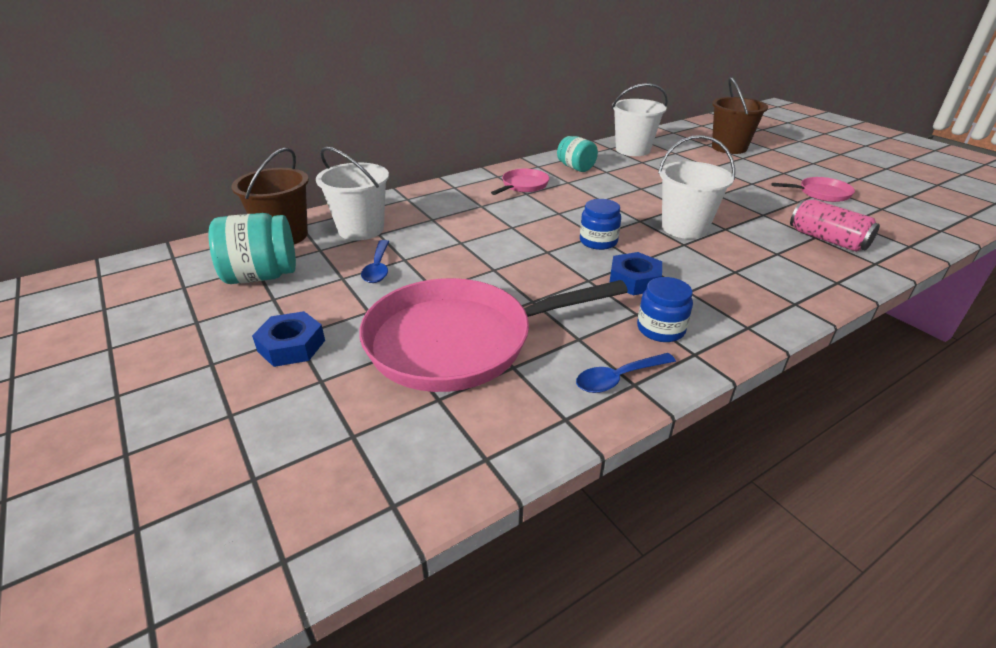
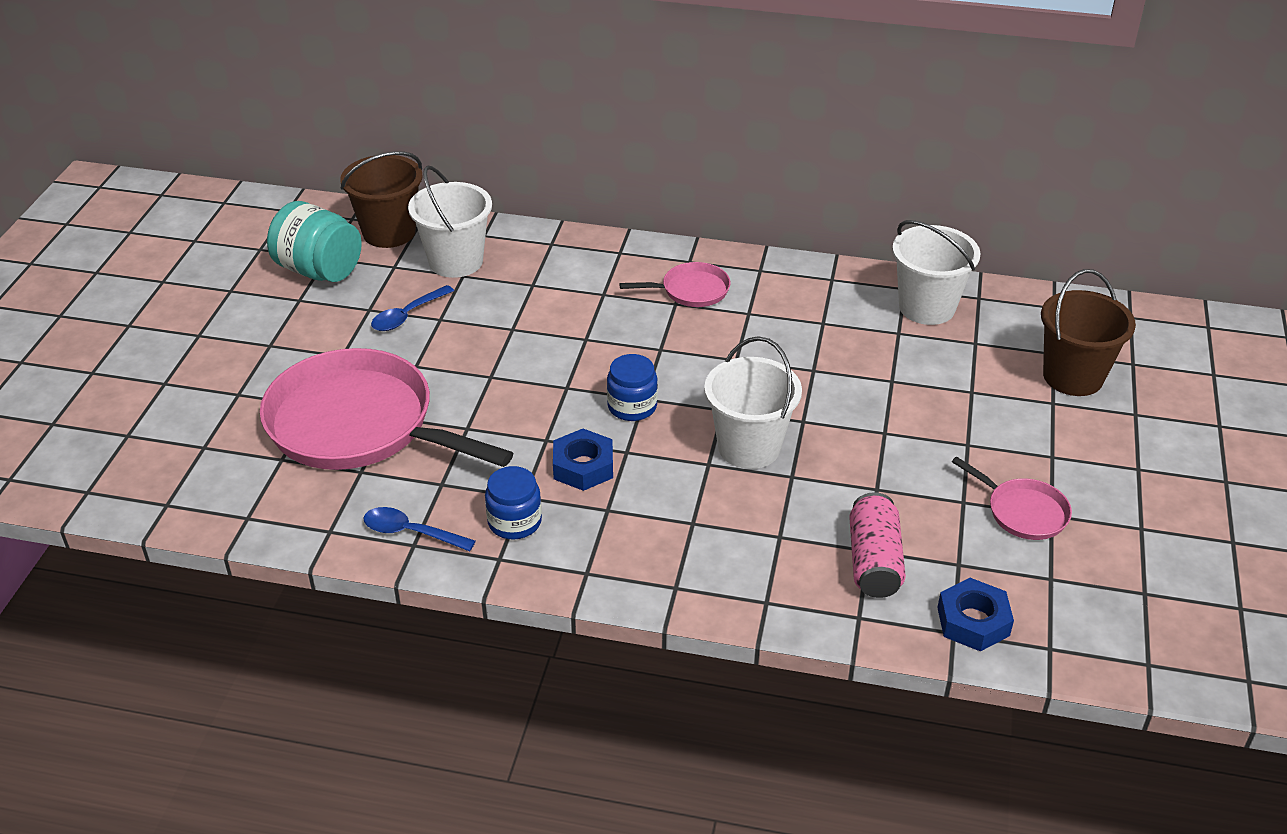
camera: 45 degrees right, 5 degrees up
blue nut [252,311,325,367] -> blue nut moved to [937,578,1014,652]
turquoise jar [557,136,598,172] -> none

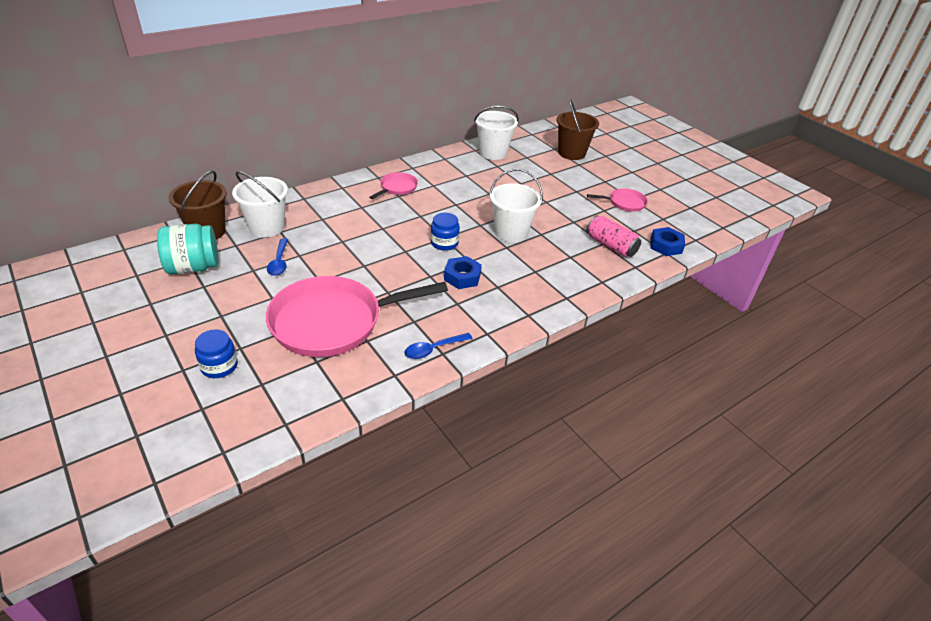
camera: 50 degrees left, 0 degrees up
blue jar [485,466,542,539] -> blue jar moved to [195,329,238,378]

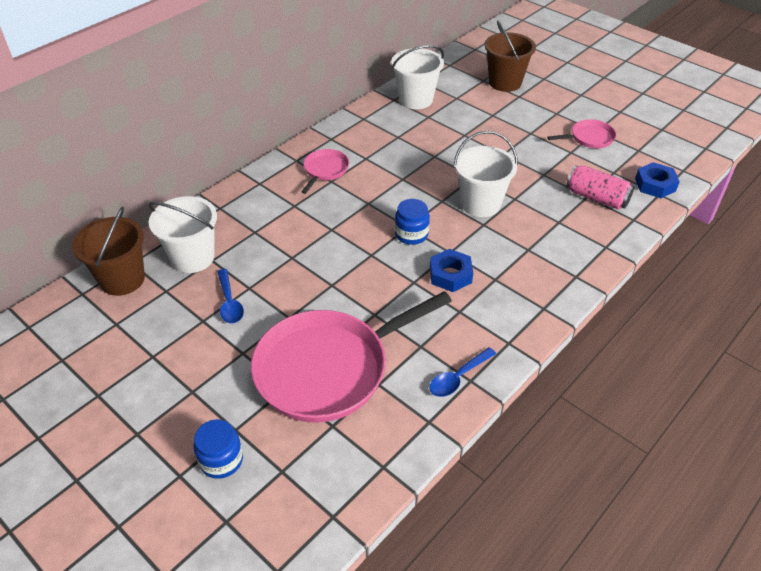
camera: 10 degrees left, 5 degrees up
turquoise jar [157,223,218,275] -> none

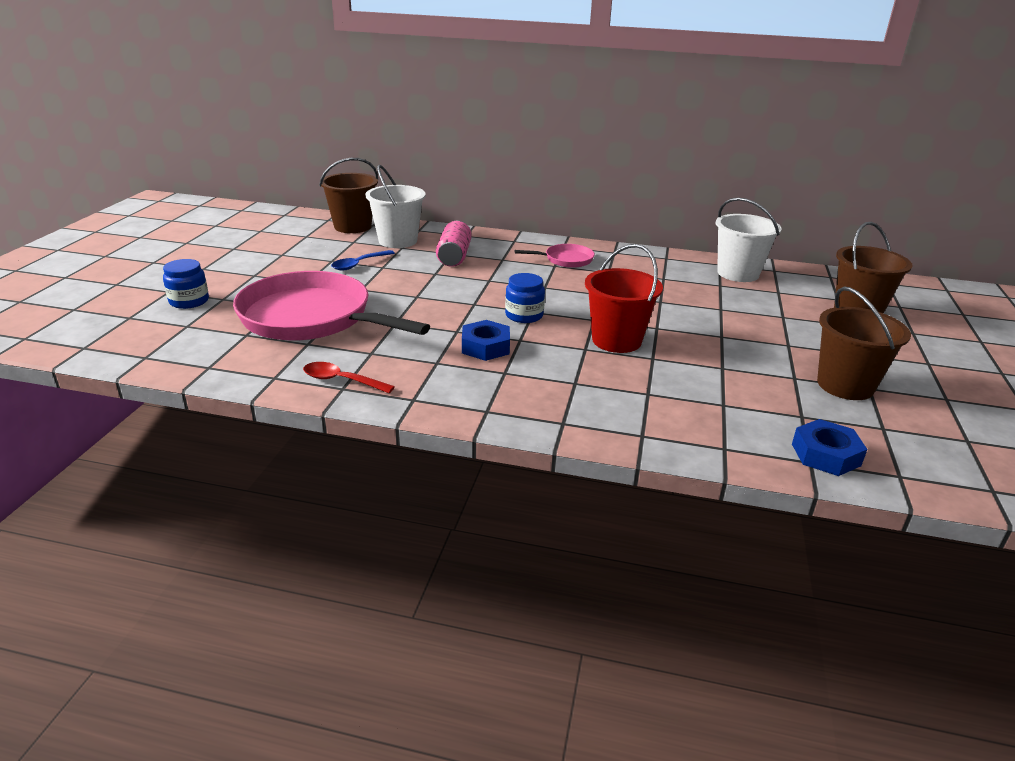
camera: 60 degrees right, 15 degrees down
blue spoon [429,347,496,397] -> red spoon [303,362,395,393]
white bucket [454,131,518,217] -> red bucket [585,244,663,353]
pink pan [547,119,616,148] -> brown bucket [817,287,911,400]
pink can [566,165,634,209] -> pink can moved to [436,220,472,267]

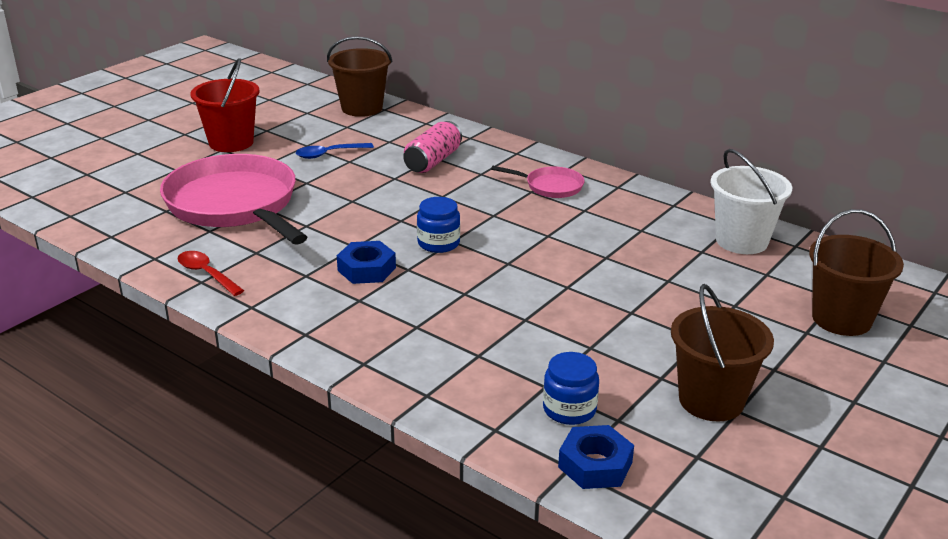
camera: 25 degrees right, 0 degrees up
blue jar [163,259,209,309] -> blue jar moved to [543,352,599,425]
white bucket [365,165,426,248] -> none
red bucket [585,244,663,353] -> red bucket moved to [190,58,260,152]

